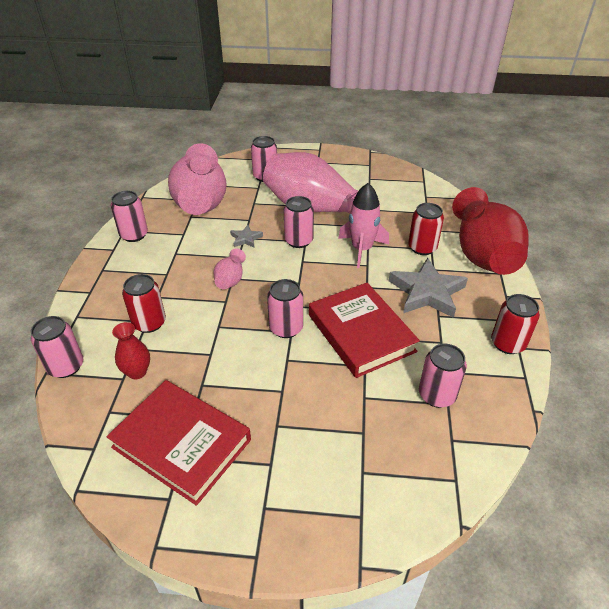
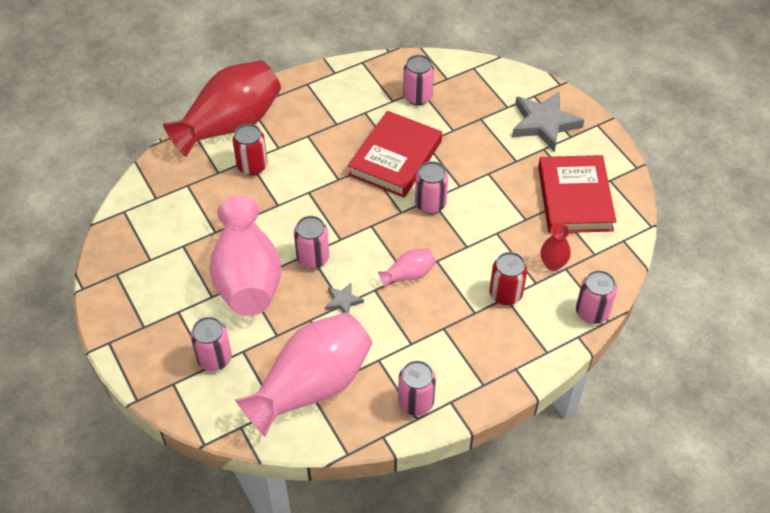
camera: 125 degrees left, 10 degrees up
pink rocket [338,183,389,268] -> none
grey star [389,258,468,318] -> grey star moved to [512,92,584,152]
red can [491,294,540,354] -> none

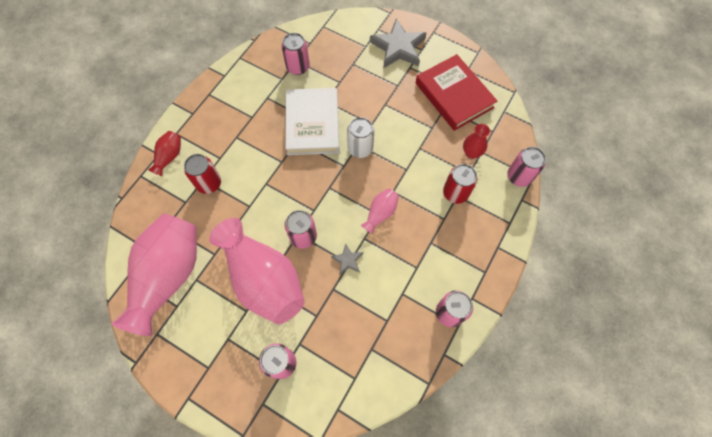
camera: 30 degrees left, 15 degrees up
red vase [163,60,281,157] -> red vase [148,131,181,176], size x0.43
pink vase [235,312,372,436] -> pink vase moved to [112,213,197,336]
red book [348,111,442,198] -> white book [285,88,340,155]
pink can [415,161,448,214] -> white can [347,117,374,158]

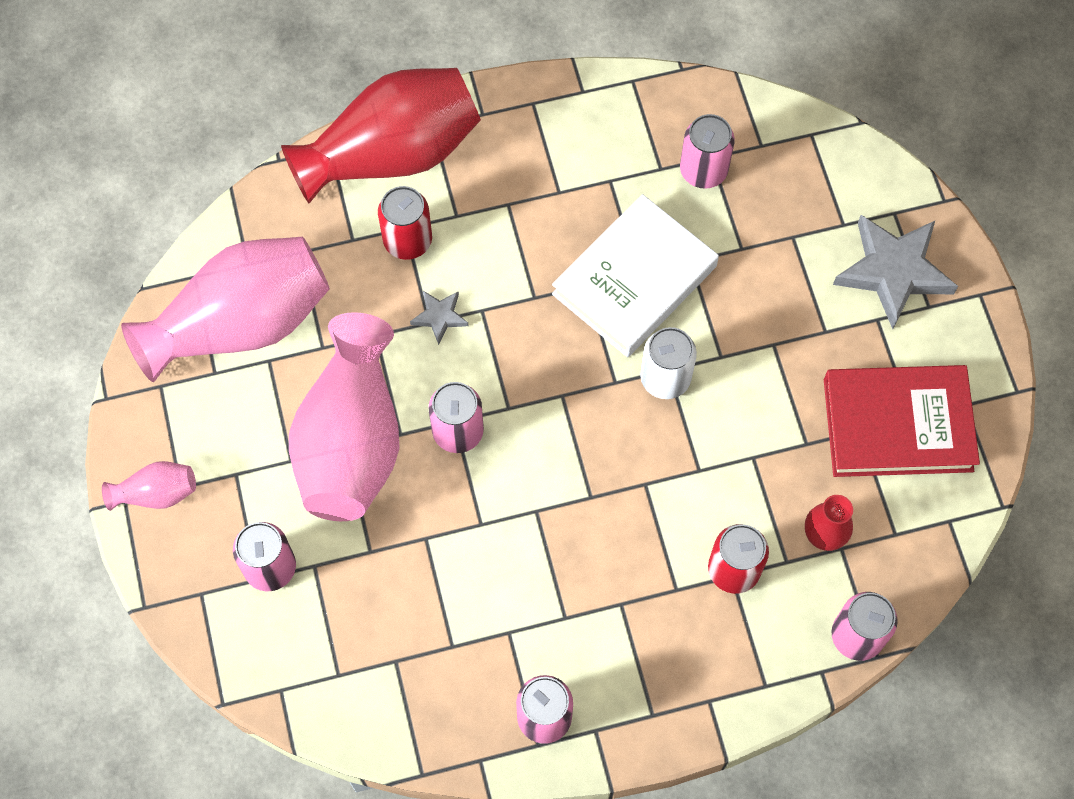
camera: 45 degrees right, 0 degrees up
red vase [148,131,181,176] -> red vase [281,68,481,203], size x2.31
grey star [331,244,363,275] -> grey star moved to [410,291,468,345]
pink vase [361,188,399,234] -> pink vase moved to [102,461,196,511]
red book [416,54,497,131] -> red book turned 75 degrees clockwise [824,365,980,477]

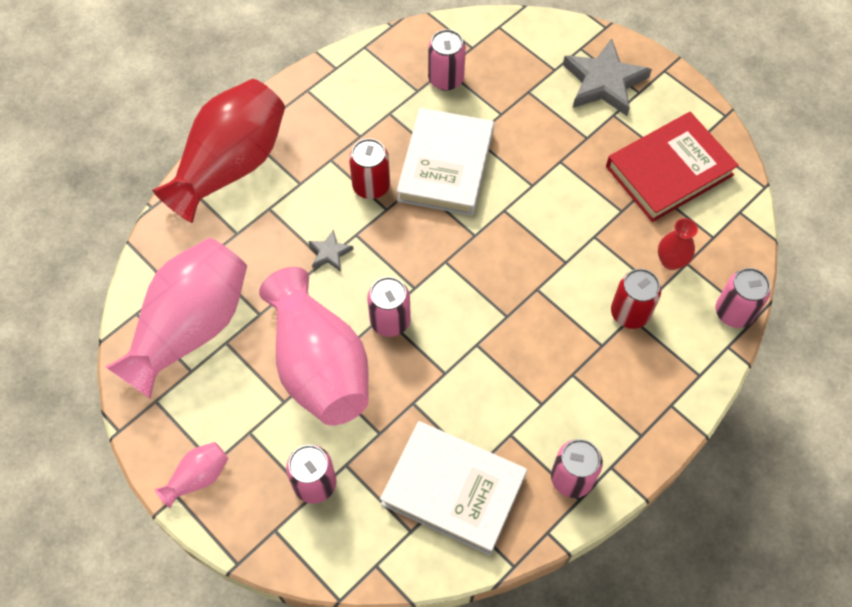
camera: 30 degrees left, 5 degrees down
red can [378,186,432,260] -> red can moved to [349,138,390,199]
white can [640,327,697,399] -> none
none -> white book [380,421,527,555]

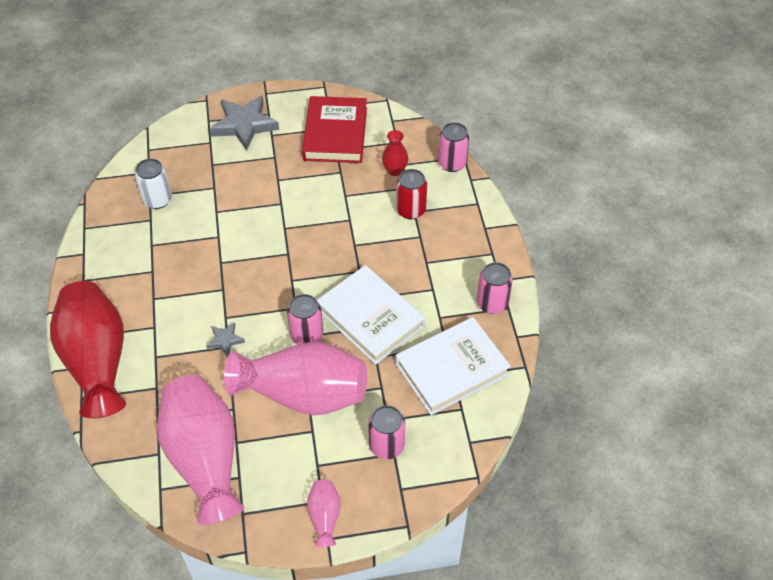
camera: 55 degrees left, 10 degrees down
red can [349,138,390,199] -> none
white book [396,108,494,216] -> white book moved to [317,265,425,365]
pink can [428,29,466,91] -> white can [135,159,172,209]

